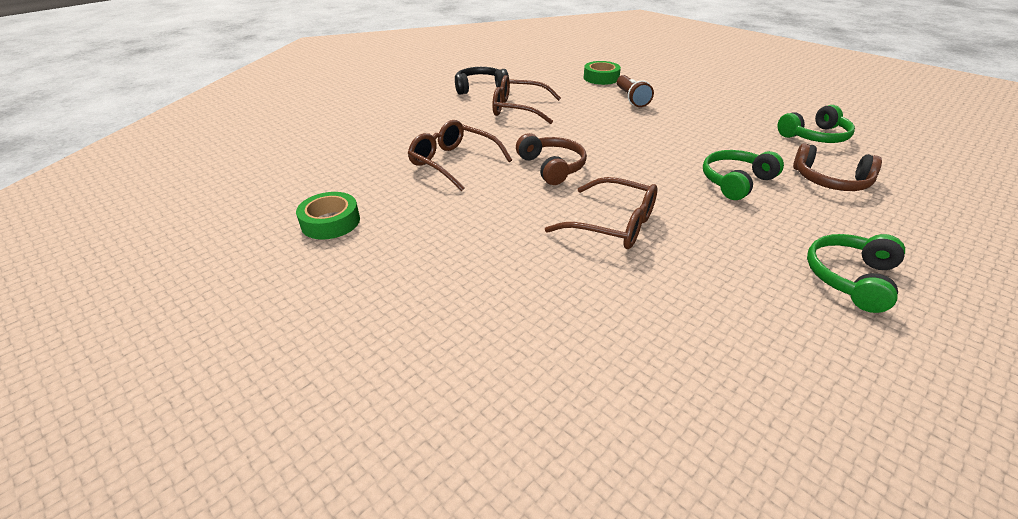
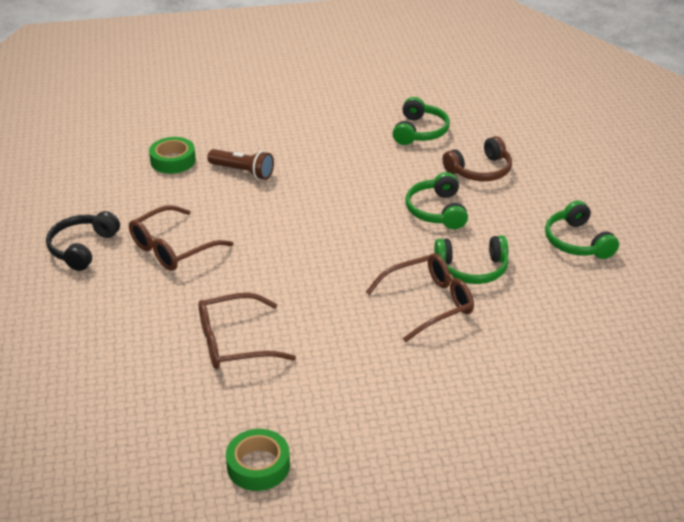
camera: 55 degrees left, 0 degrees up
brown headphones [516,133,587,185] -> none
none -> green headphones [434,235,508,284]

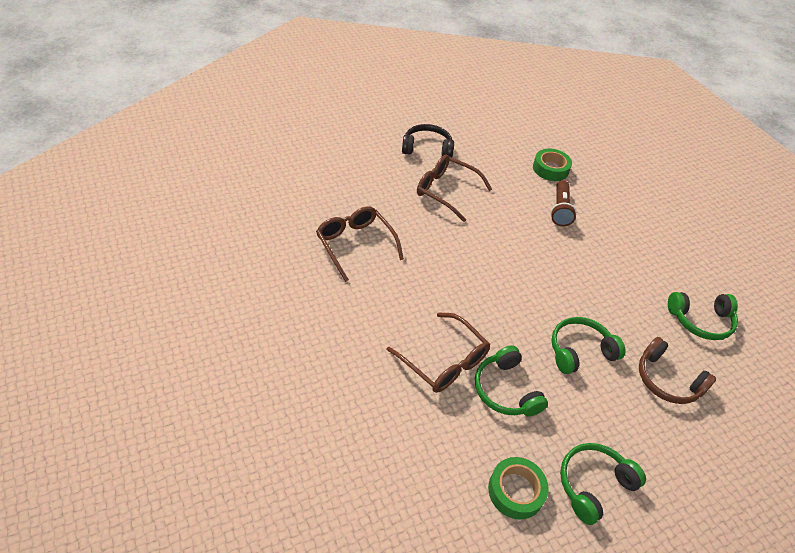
camera: 70 degrees right, 10 degrees up
green tape [226,429,290,491] -> green tape moved to [488,457,549,520]

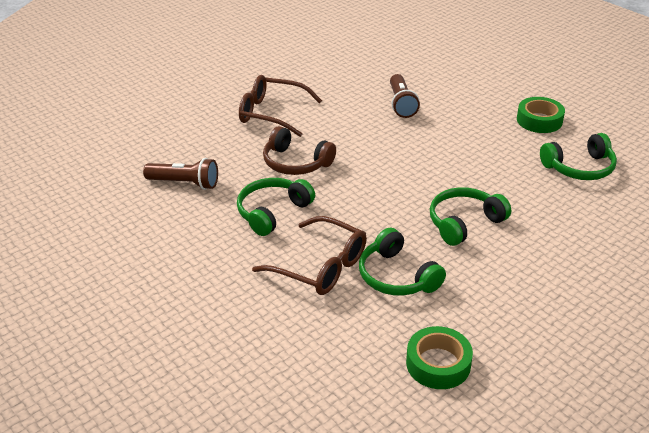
camera: 10 degrees left, 10 degrees down
brown glasses [316,206,404,282] -> brown flashlight [143,158,218,190]
black headphones [402,124,454,157] -> none
green tape [533,149,572,181] -> green tape moved to [517,97,565,133]
green headphones [560,443,646,525] -> green headphones moved to [237,178,315,236]
brown headphones [639,337,716,404] -> brown headphones moved to [263,126,336,175]

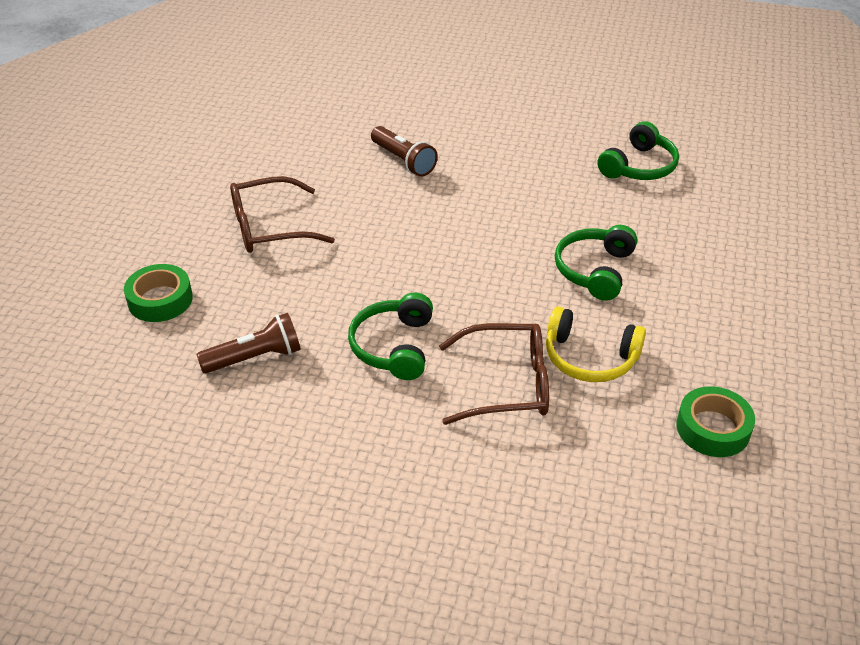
camera: 35 degrees left, 5 degrees up
brown headphones [263,126,336,175] -> none
green headphones [359,228,446,296] -> yellow headphones [546,307,646,382]
green tape [517,97,565,133] -> green tape moved to [124,264,193,322]

